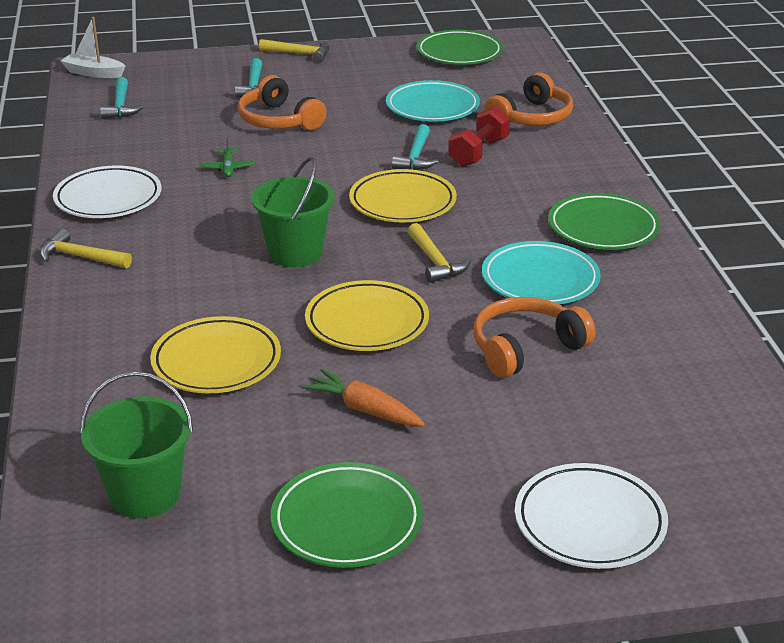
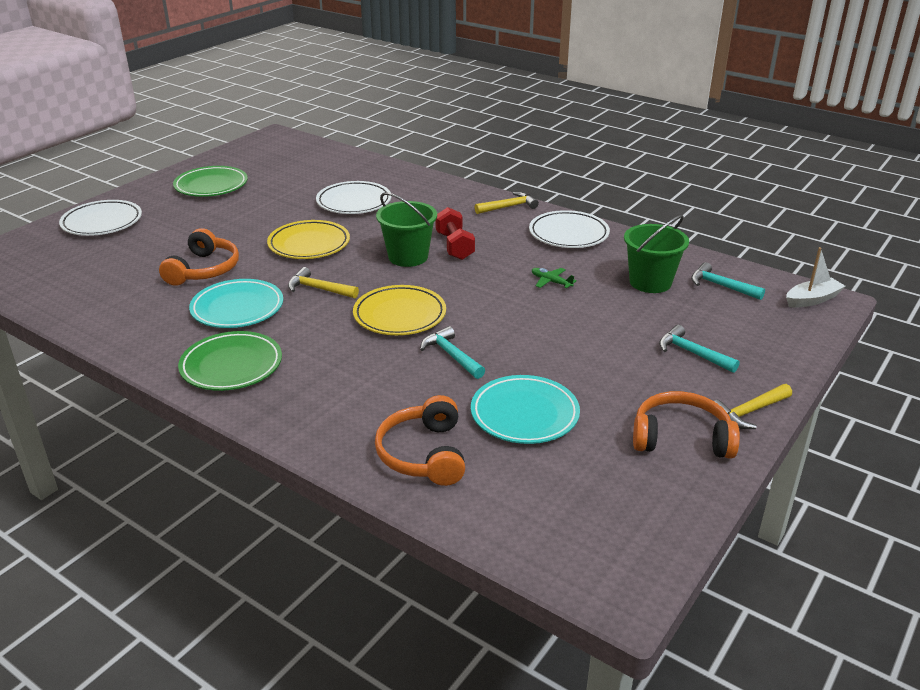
camera: 135 degrees right, 0 degrees up
green bucket [80,371,193,518] -> green bucket moved to [624,215,689,293]
yellow plate [150,316,281,393] -> white plate [316,181,391,214]
orange headphones [238,75,327,130] -> orange headphones moved to [633,391,740,459]
orange carrot [301,369,425,426] -> none
green plate [416,30,503,65] -> none
red dumbbell [448,106,510,167] -> red dumbbell moved to [435,207,475,260]

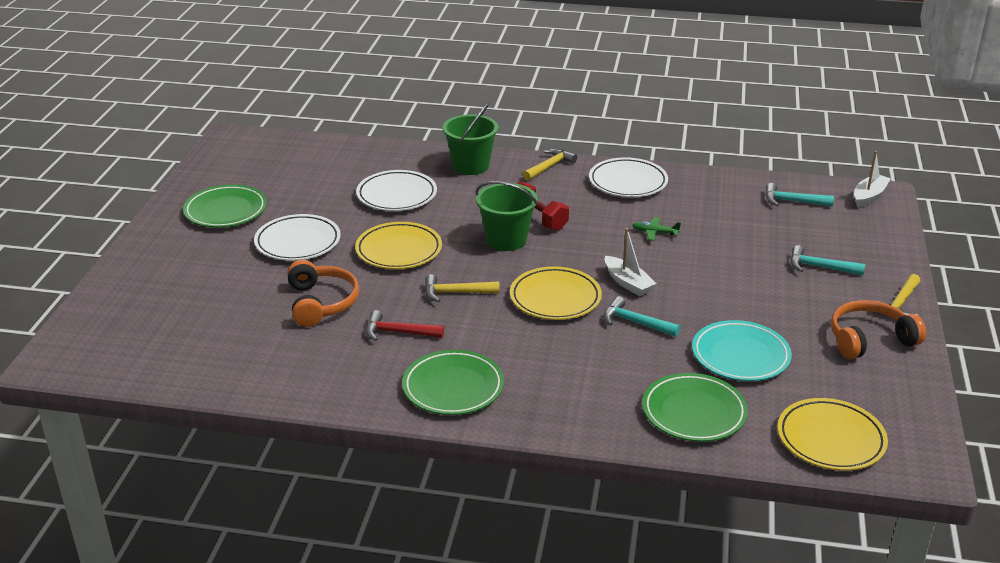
camera: 25 degrees left, 0 degrees up
white plate [59,200,142,236] -> white plate moved to [254,214,341,261]
turquoise plate [189,279,283,328] -> red hammer [366,310,444,341]
orange headphones [375,395,465,486] -> green plate [642,373,748,442]
green bucket [624,215,689,293] -> green bucket moved to [443,103,498,175]
none -> white boat [605,228,657,296]
none -> yellow plate [777,398,888,471]

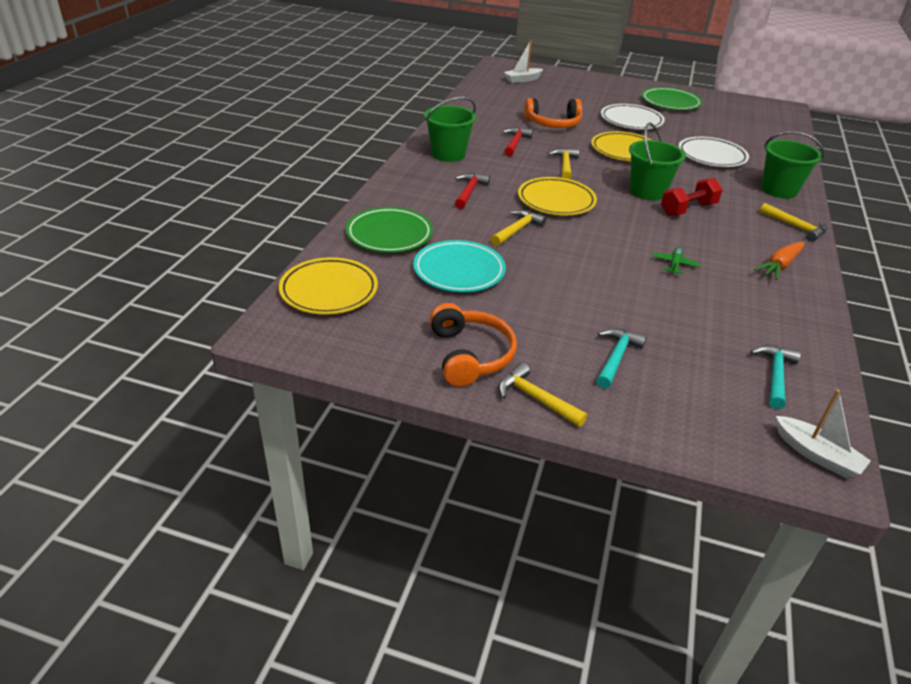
camera: 95 degrees right, 5 degrees up
green plate [402,350,504,415] -> green bucket [424,97,476,162]
white plate [589,157,668,197] -> orange carrot [754,242,804,280]
turquoise hammer [604,296,680,337] -> yellow hammer [491,210,547,246]
white boat [605,228,657,296] -> white boat moved to [504,40,543,83]
none -> red hammer [455,173,490,209]

